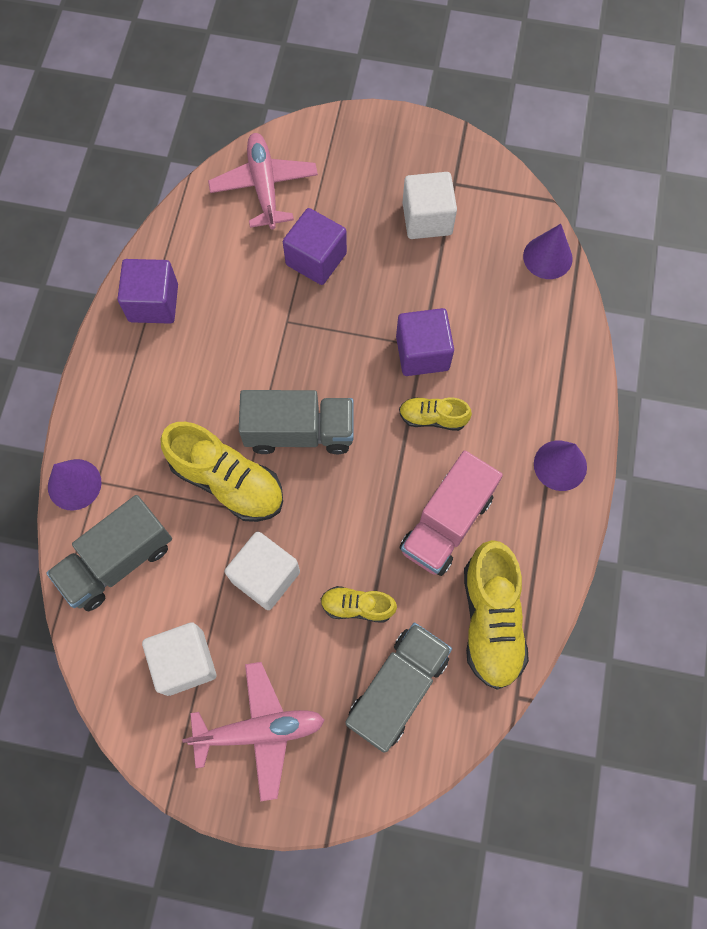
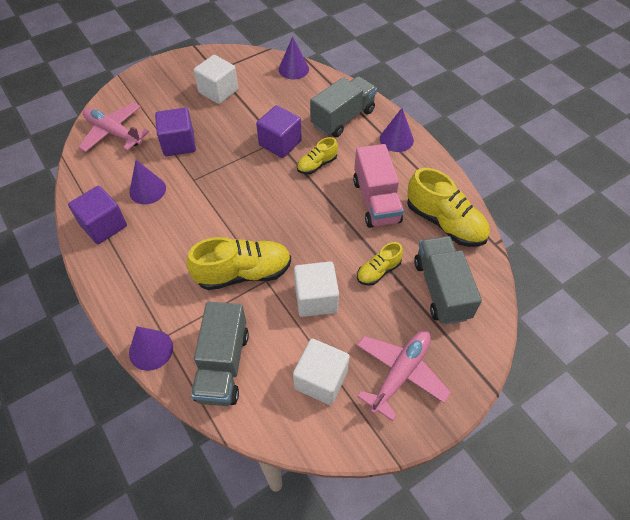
camera: 45 degrees left, 15 degrees down
grey truck [239,390,354,454] -> grey truck moved to [310,76,377,137]
none -> purple cone [129,160,166,204]

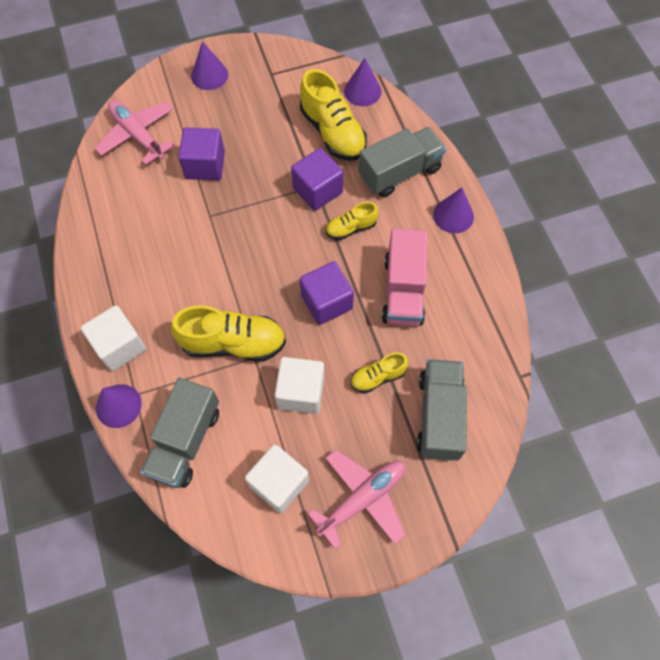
camera: 15 degrees right, 10 degrees up
purple cube [68,186,127,244] -> purple cube moved to [300,261,354,325]
purple cone [129,160,166,204] -> purple cone moved to [191,41,228,90]
white cube [194,55,238,104] -> white cube moved to [81,305,146,371]
yellow shoe [407,168,490,247] -> yellow shoe moved to [300,69,367,161]

